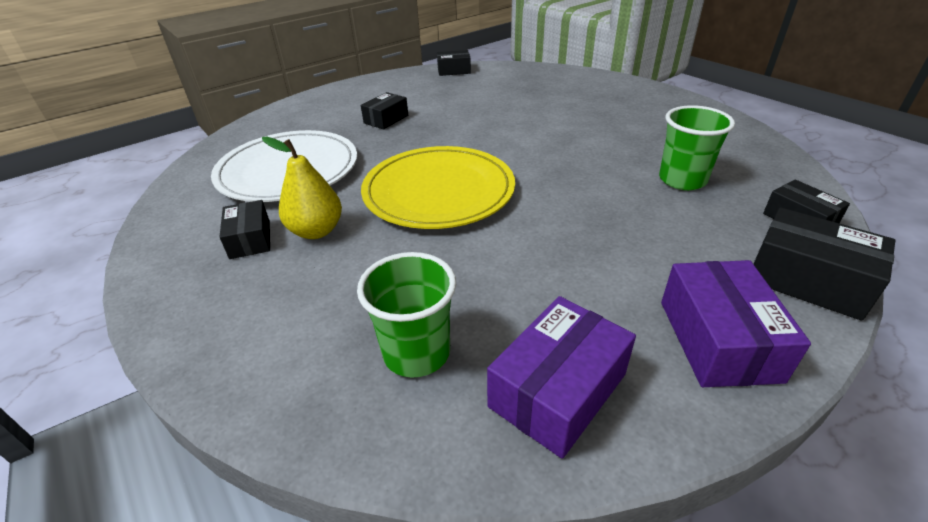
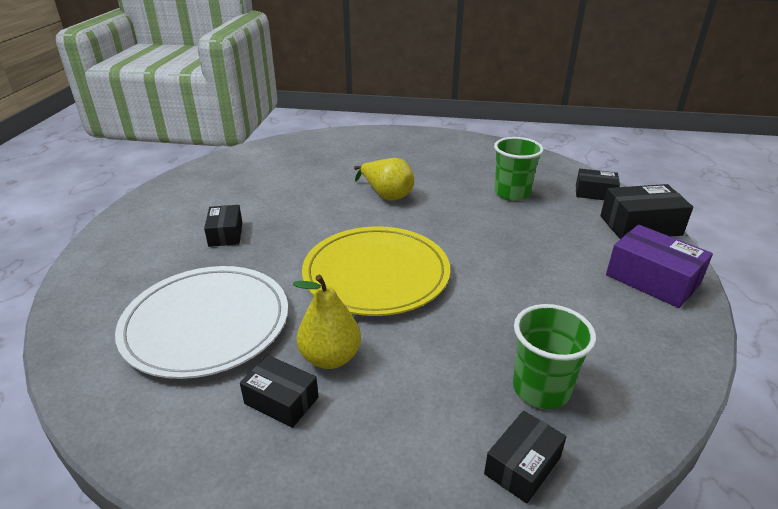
camera: 45 degrees left, 5 degrees down
black box [437,50,471,76] -> black box moved to [484,411,566,504]
purple box [487,296,636,459] -> none
none -> yellow pear [354,158,414,200]

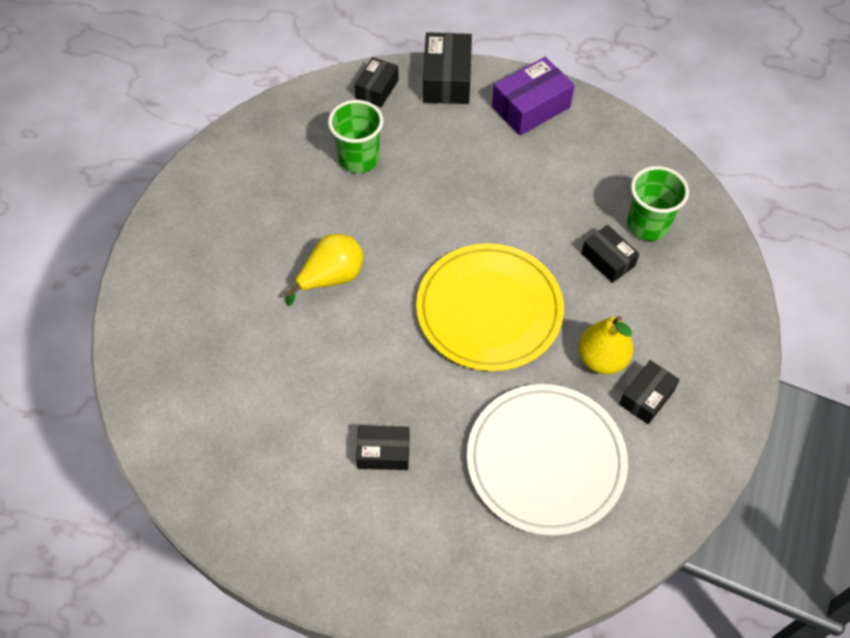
camera: 80 degrees left, 25 degrees up
black box [484,411,566,504] -> black box moved to [581,225,639,283]

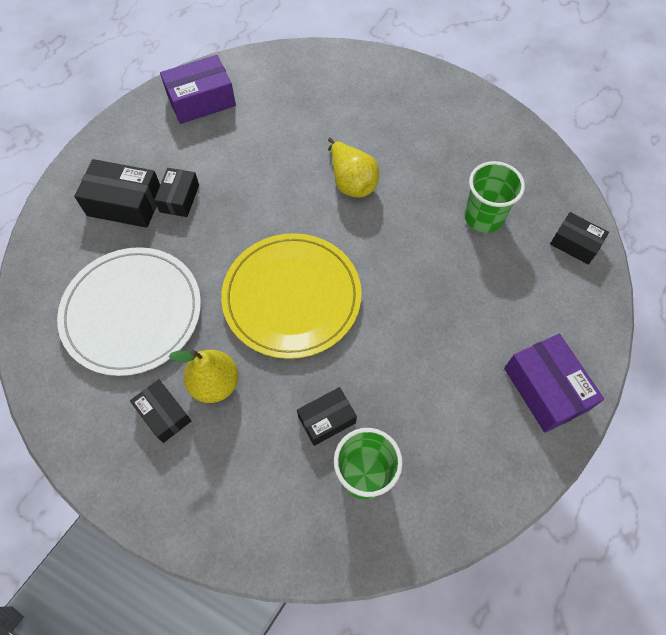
camera: 100 degrees right, 5 degrees up
black box [423,32,472,104] -> black box moved to [74,159,160,228]
none -> purple box [160,55,236,124]

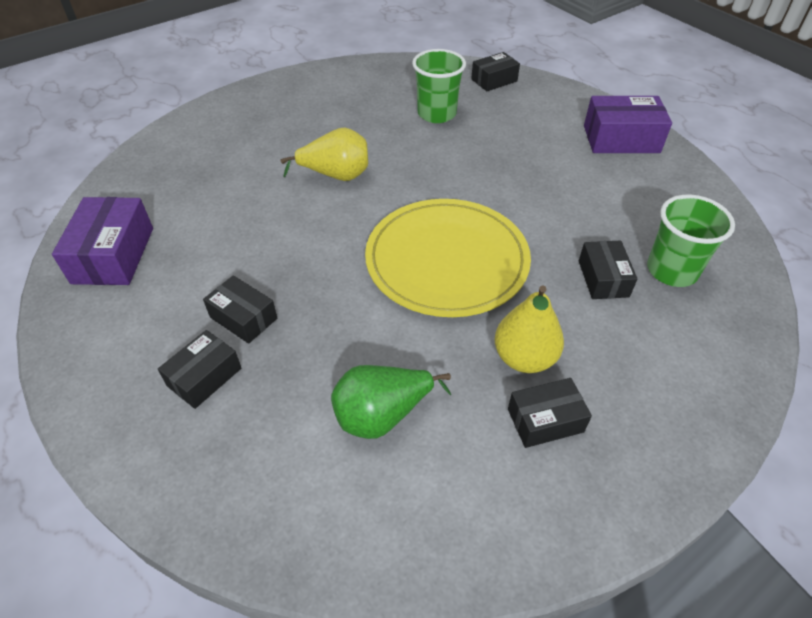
camera: 65 degrees left, 15 degrees down
white plate [57,247,201,376] -> green pear [331,365,451,439]
black box [74,159,160,228] -> black box [158,330,241,409], size x0.63

